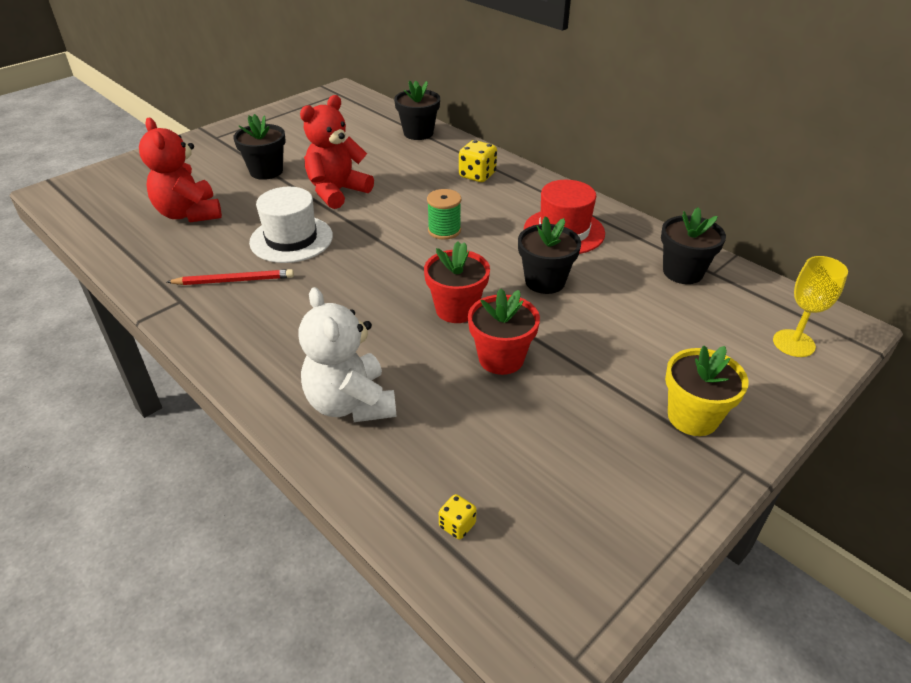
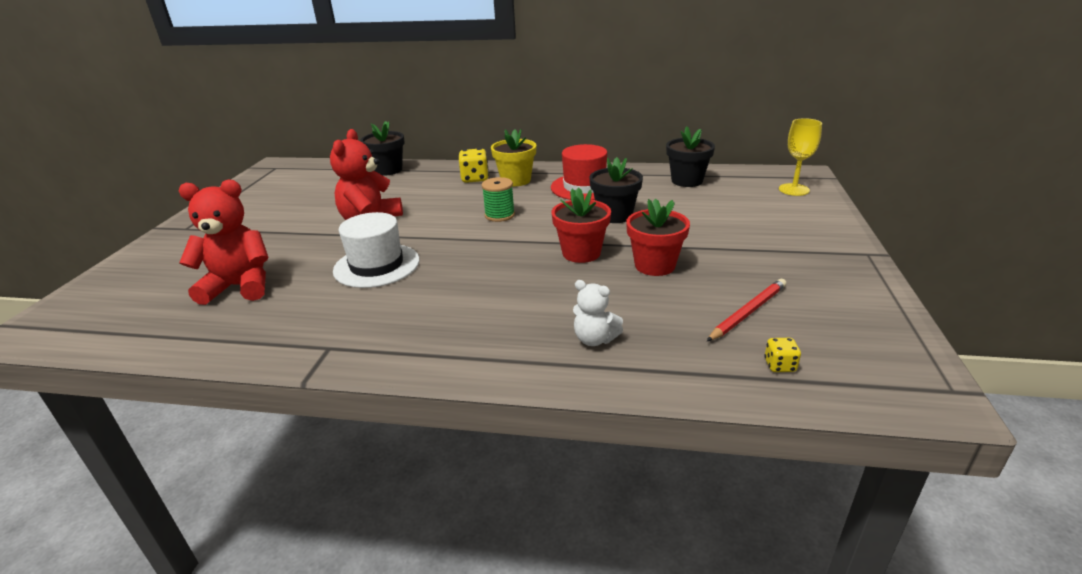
camera: 35 degrees left, 10 degrees down
red teddy bear [139,118,222,222] -> red teddy bear turned 150 degrees clockwise [178,180,269,305]
red pencil [167,269,294,285] -> red pencil moved to [707,279,786,341]
black flower pot [233,114,286,180] -> none
white teddy bear [299,287,397,422] -> white teddy bear [573,280,623,346], size x0.54
yellow flower pot [665,345,748,436] -> yellow flower pot moved to [491,129,536,186]

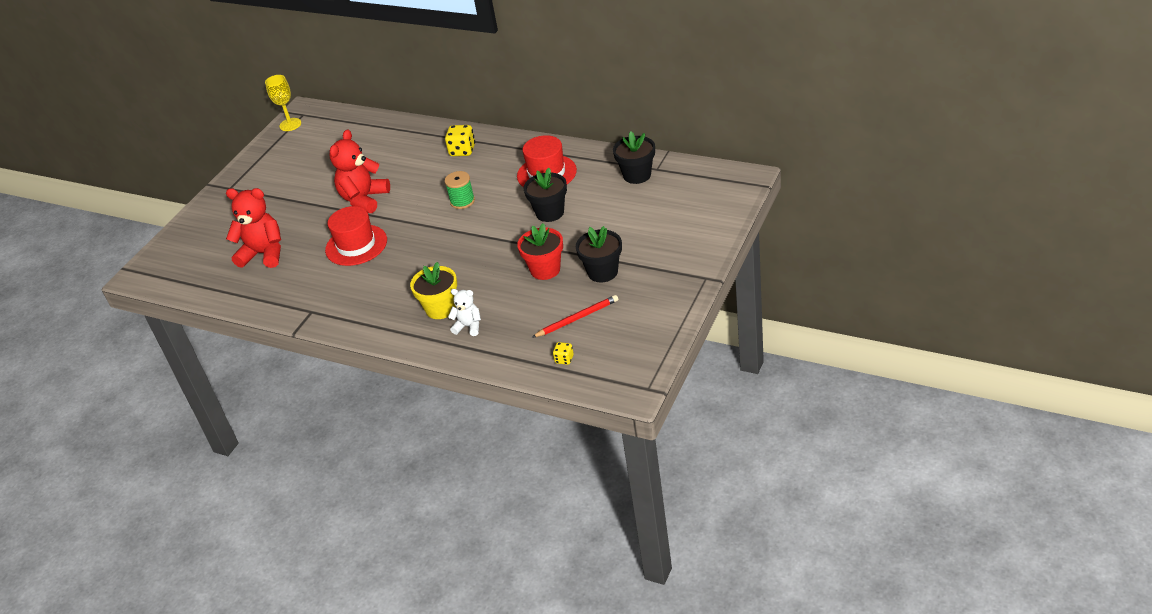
camera: 20 degrees right, 10 degrees up
white hat [333,212,419,288] -> red hat [325,206,387,266]
black flower pot [360,121,405,176] -> black flower pot moved to [576,226,622,282]
yellow flower pot [491,129,536,186] -> yellow flower pot moved to [410,262,457,319]
red flower pot [551,187,611,263] -> none
white teddy bear [573,280,623,346] -> white teddy bear turned 150 degrees clockwise [448,289,481,336]
yellow goblet [779,118,822,196] -> yellow goblet moved to [265,75,301,131]

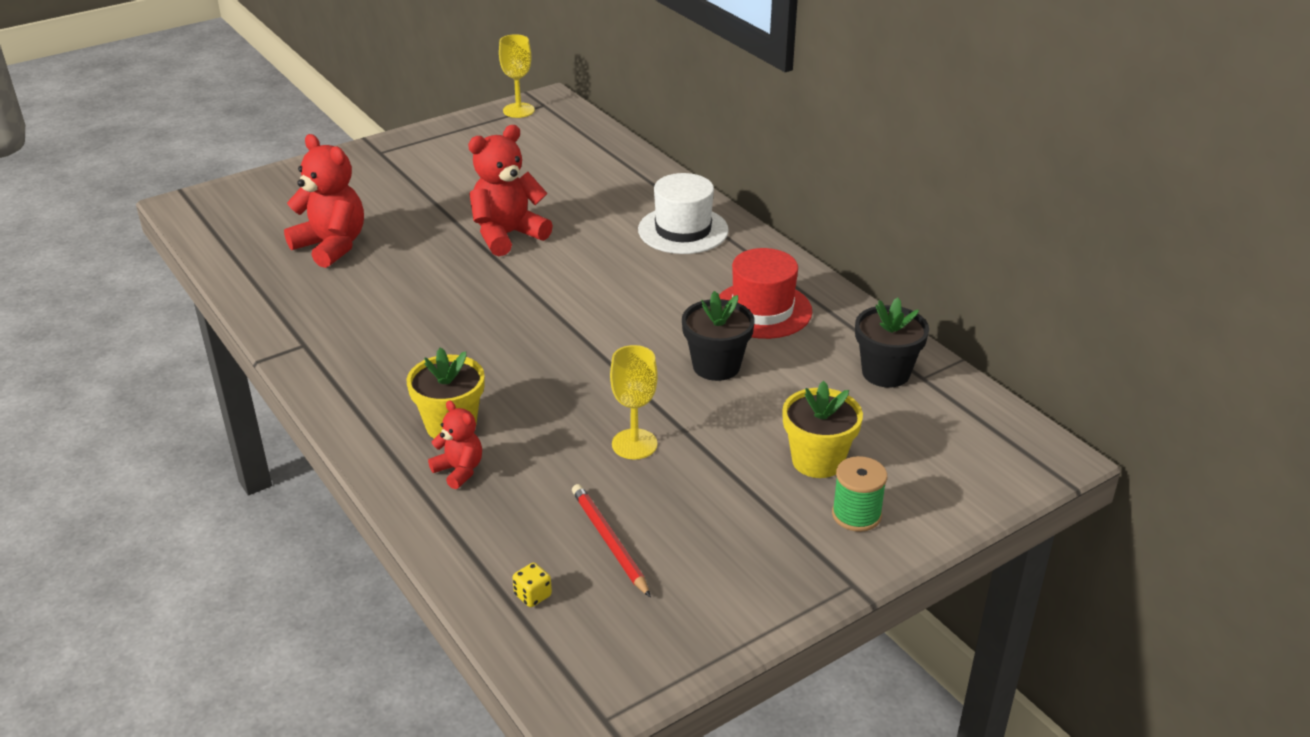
camera: 25 degrees right, 5 degrees down
red hat [325,206,387,266] -> none
yellow dice [445,125,475,156] -> white hat [638,173,729,254]
green spool [445,171,475,209] -> green spool moved to [832,456,887,532]
white teddy bear [448,289,481,336] -> red teddy bear [428,401,482,489]
red flower pot [517,223,563,280] -> yellow goblet [610,345,658,459]
red pencil [532,295,618,338] -> red pencil turned 120 degrees counterclockwise [572,484,651,597]
black flower pot [576,226,622,282] -> none
none -> yellow flower pot [782,381,863,478]

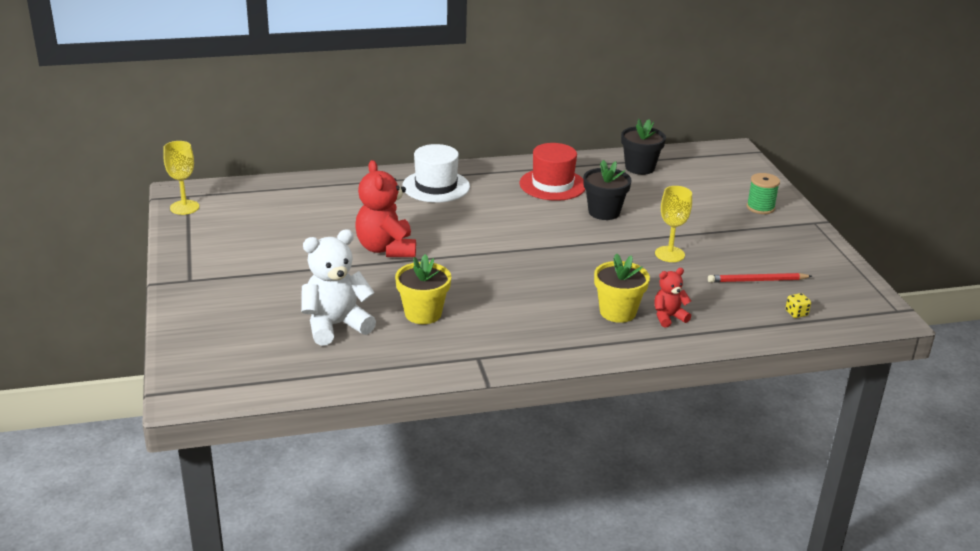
camera: 70 degrees left, 5 degrees down
red teddy bear [284,134,364,268] -> white teddy bear [301,229,376,346]
yellow flower pot [782,381,863,478] -> yellow flower pot moved to [395,254,451,324]

